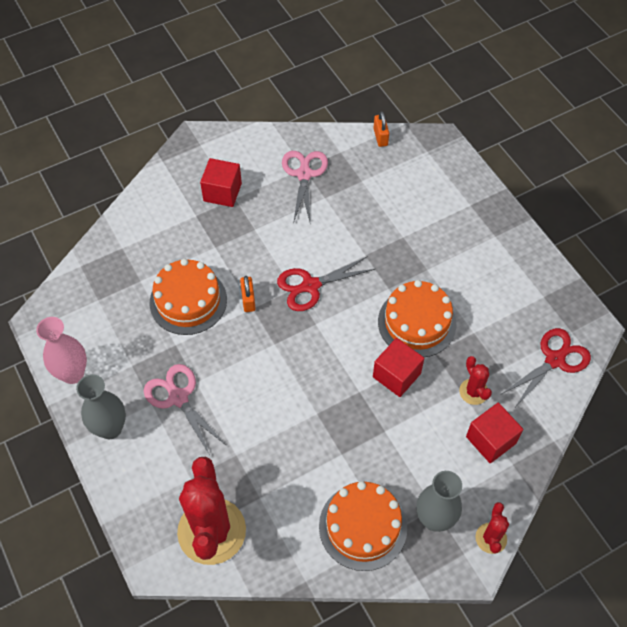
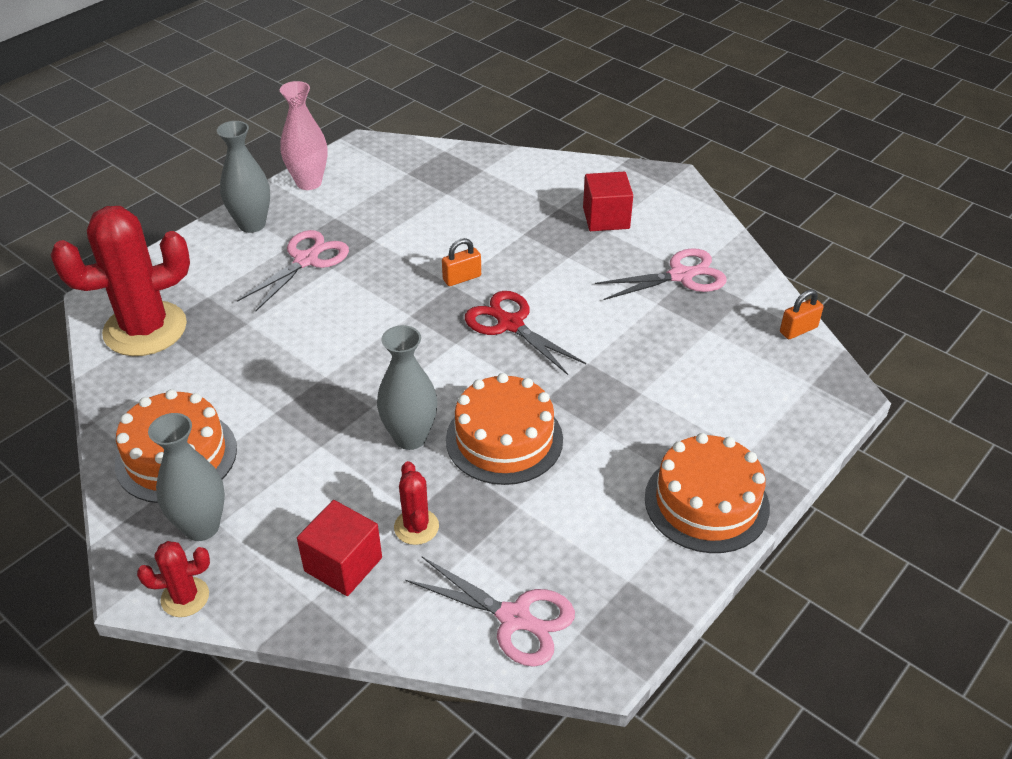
camera: 70 degrees right, 15 degrees down
orange cake [150,259,227,335] -> orange cake moved to [645,433,770,553]
red cube [373,338,424,397] -> grey vase [377,325,437,450]
red cactus [459,356,492,405] -> red cactus turned 60 degrees counterclockwise [394,461,439,545]
red scissors [500,328,591,407] -> pink scissors [405,557,575,667]

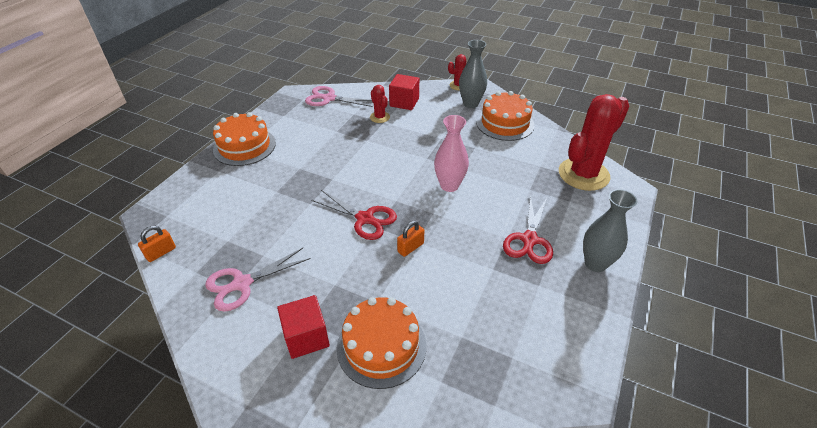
camera: 165 degrees right, 0 degrees up
pink scissors [237,230,349,311] -> red scissors [503,195,553,264]
pink vase [280,81,328,190] -> pink vase moved to [434,115,469,192]
grey vase [377,325,437,450] -> none
orange cake [446,373,563,485] -> orange cake moved to [337,297,426,389]

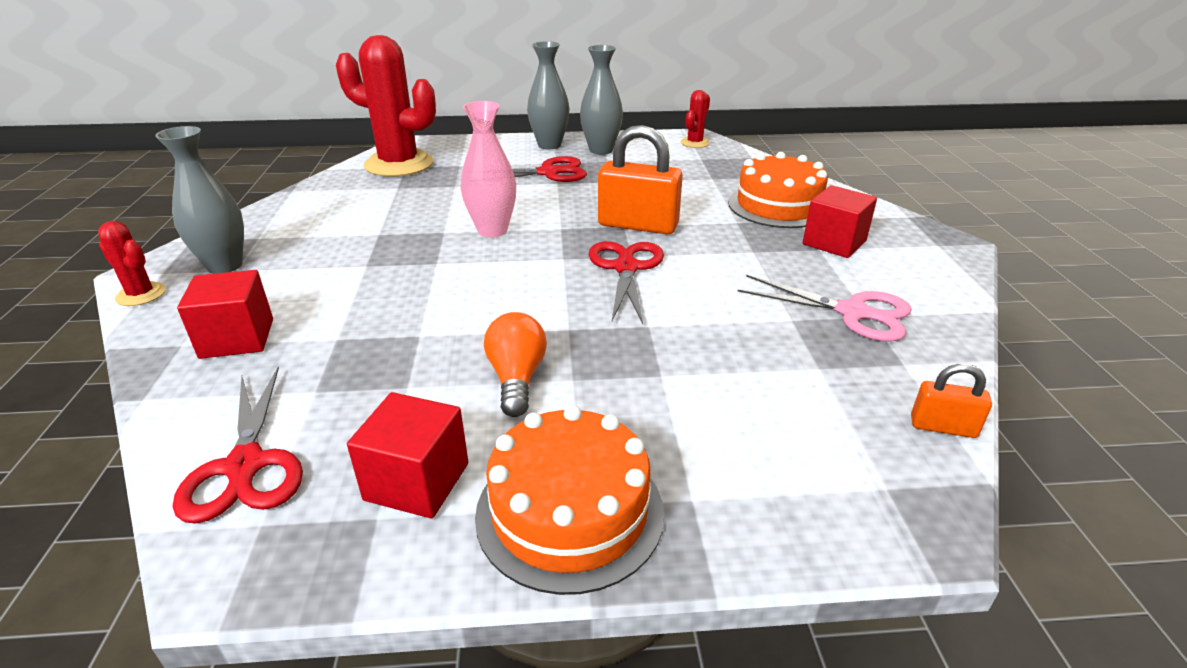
camera: 120 degrees left, 10 degrees down
pink scissors [305,86,373,107] -> red scissors [173,367,303,524]
red cactus [370,85,390,123] -> red cactus moved to [681,90,710,148]
orange padlock [397,221,424,257] -> orange padlock [598,125,683,234], size x1.97
orange cake [476,91,535,141] -> none
none -> red cube [347,392,468,519]
none -> orange light bulb [484,312,547,417]
none -> grey vase [580,45,623,155]

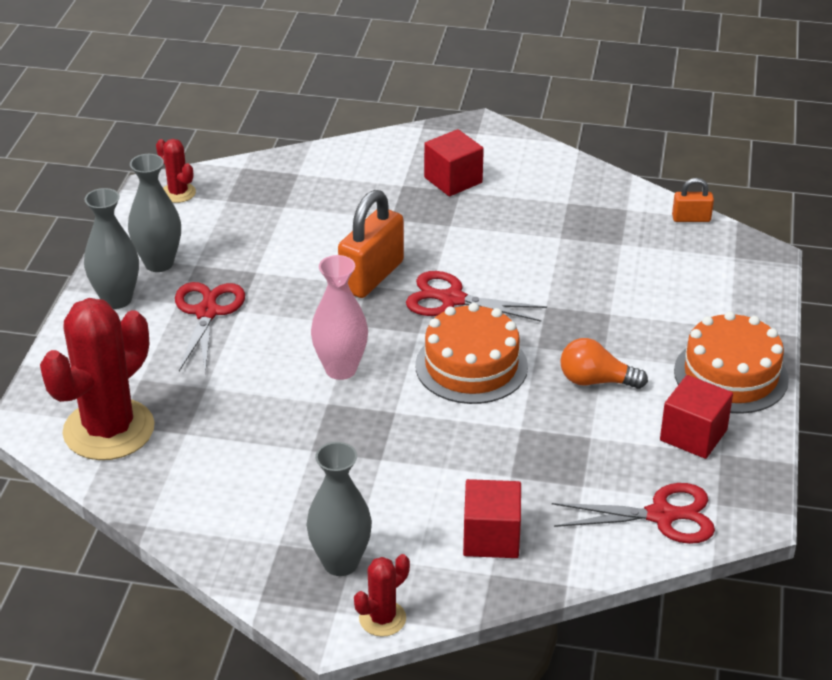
camera: 75 degrees left, 5 degrees up
orange cake [728,152,828,228] -> orange cake moved to [415,303,528,404]
pink scissors [738,275,912,342] -> none
orange padlock [911,364,992,438] -> orange padlock turned 60 degrees clockwise [672,178,714,222]

